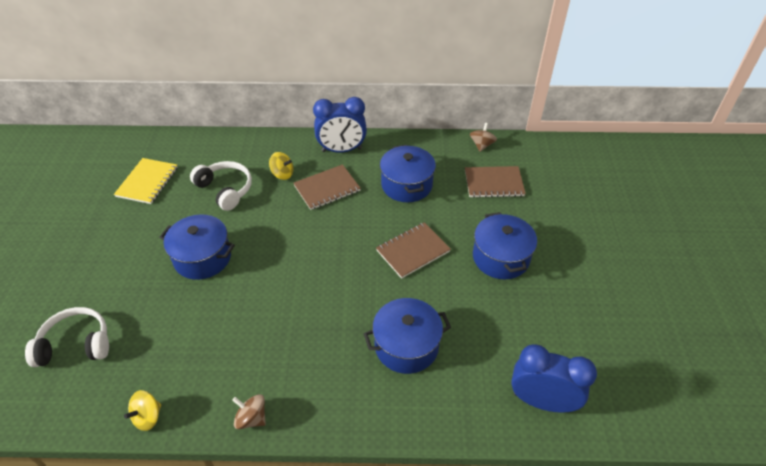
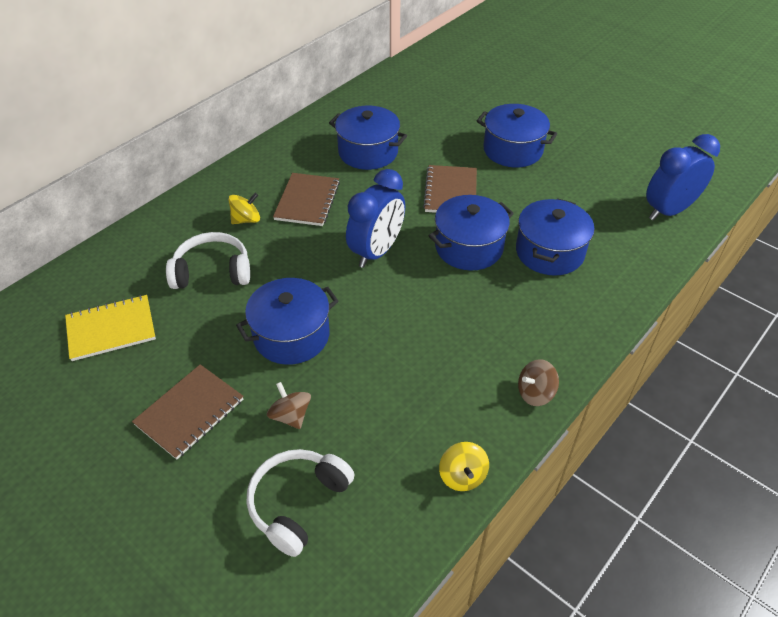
camera: 50 degrees left, 0 degrees up
yellow notebook [114,158,178,204] -> yellow notebook turned 75 degrees counterclockwise [65,295,156,361]
blue clock [313,97,367,152] -> blue clock moved to [346,169,405,268]
brown notebook [465,166,526,198] -> brown notebook moved to [132,364,243,460]
brown spinning top [470,123,497,152] -> brown spinning top moved to [267,382,311,429]
none -> blue pot [428,195,514,270]

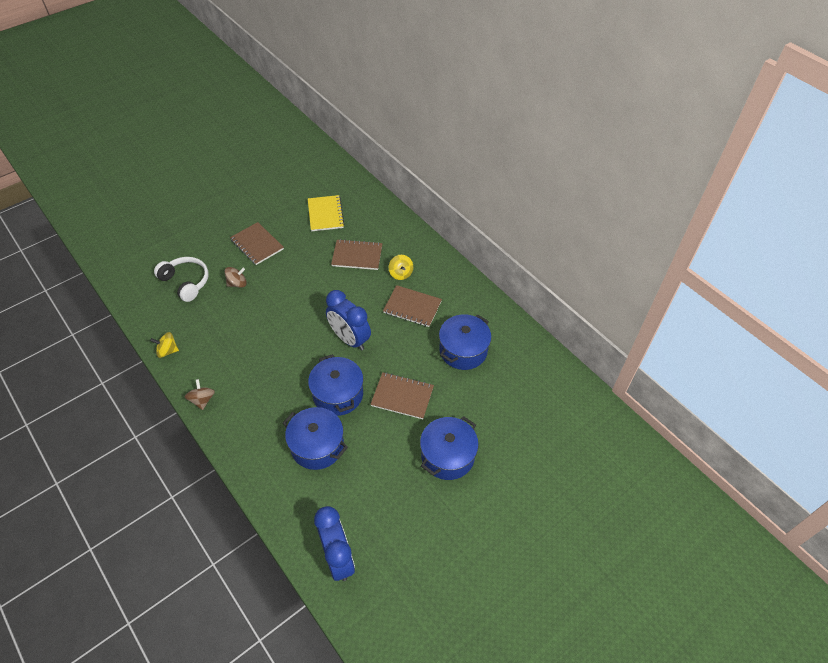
camera: 100 degrees right, 5 degrees up
white headphones [166,232,250,289] -> brown notebook [331,239,383,270]
blue pot [236,278,339,365] -> none

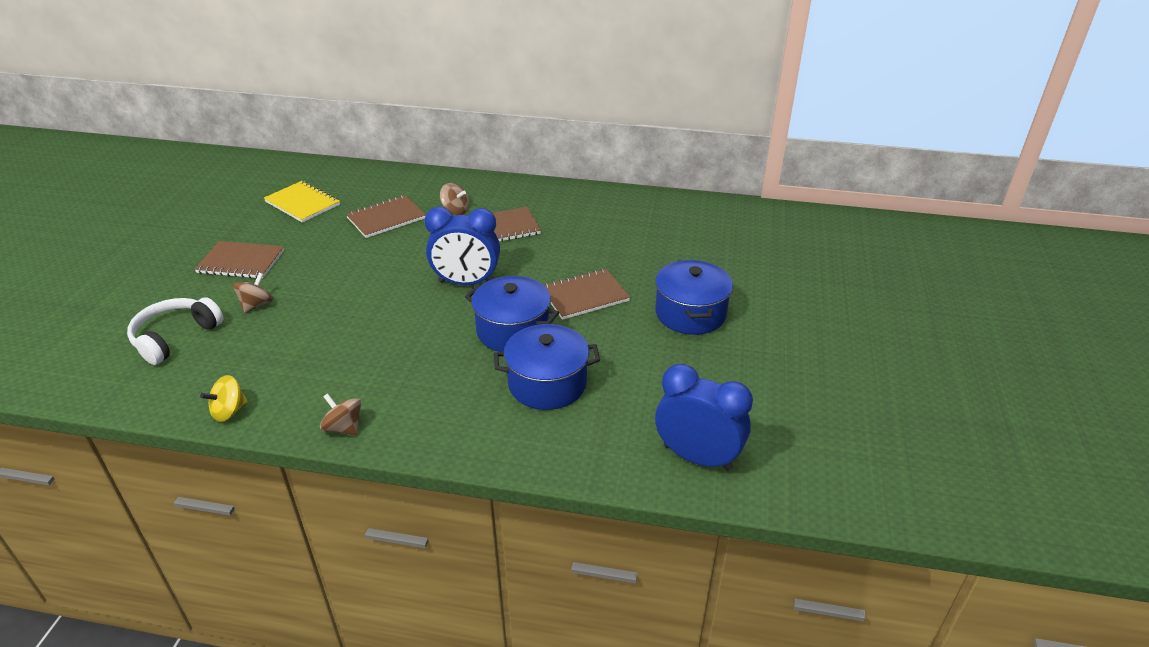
camera: 40 degrees left, 15 degrees down
white headphones [154,257,208,302] -> white headphones turned 60 degrees counterclockwise [127,297,223,365]
yellow spinning top [389,255,413,280] -> brown spinning top [440,183,469,215]
blue pot [439,314,491,370] -> none

